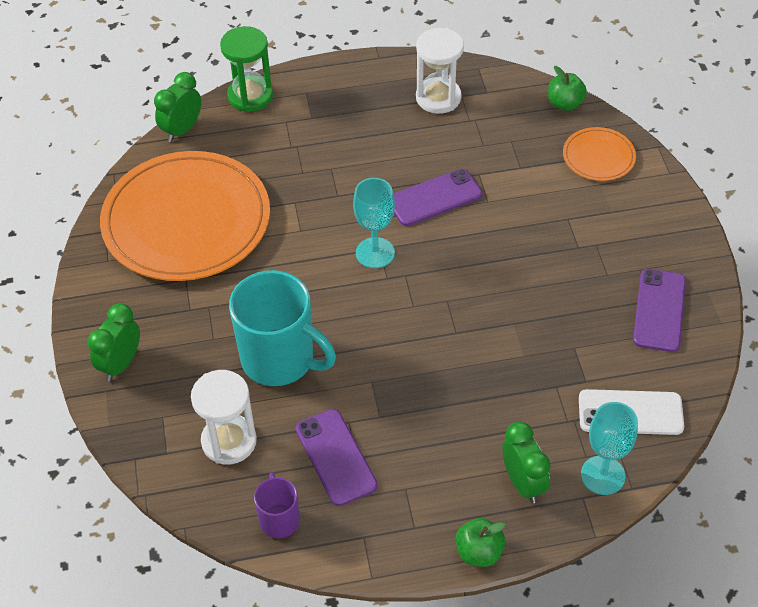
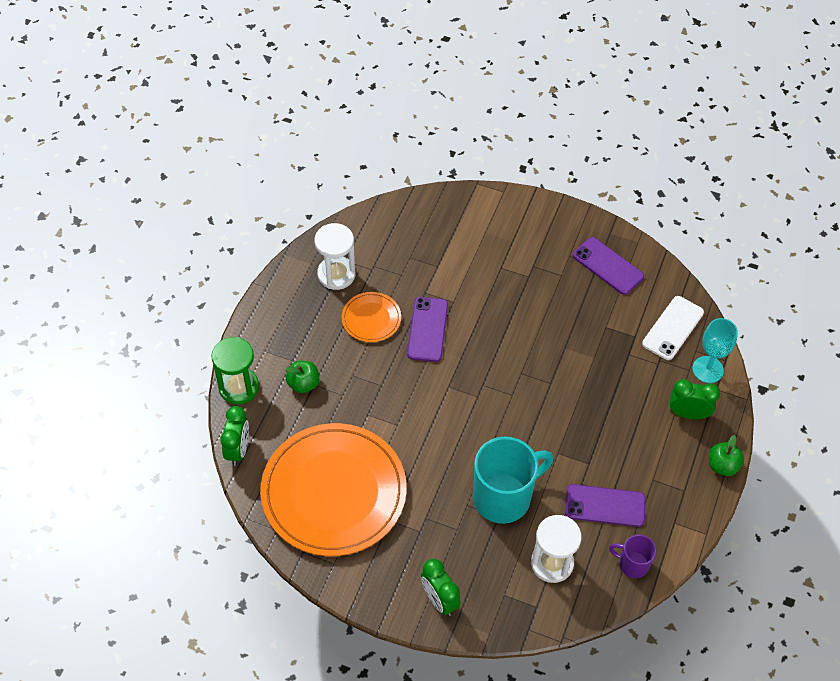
camera: 60 degrees left, 5 degrees up
green clock [154,72,201,142] -> green clock turned 150 degrees counterclockwise [220,406,249,466]
turquoise goblet [353,178,395,268] -> none
green apple [548,66,587,111] -> green apple moved to [285,361,320,393]
orange plate [563,127,636,181] -> orange plate moved to [341,292,401,342]

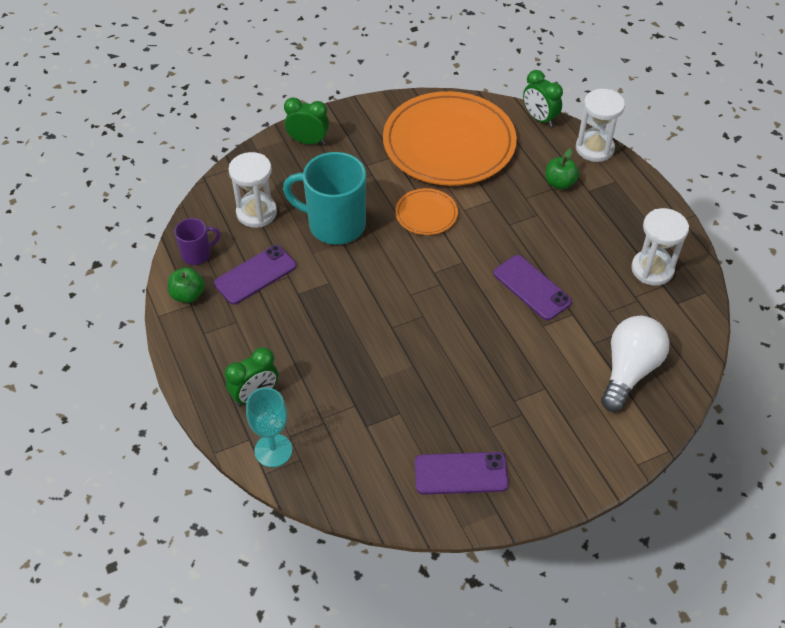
camera: 135 degrees right, 5 degrees down
green hourglass [212,337,259,405] -> white hourglass [576,89,625,162]
orange plate [341,292,401,342] -> orange plate moved to [395,188,458,235]
turquoise mug [473,437,554,524] -> turquoise mug turned 90 degrees clockwise [283,152,366,245]
white phone [642,296,704,360] -> none
green apple [709,435,744,476] -> green apple moved to [168,268,205,303]
none -> white light bulb [601,316,669,412]

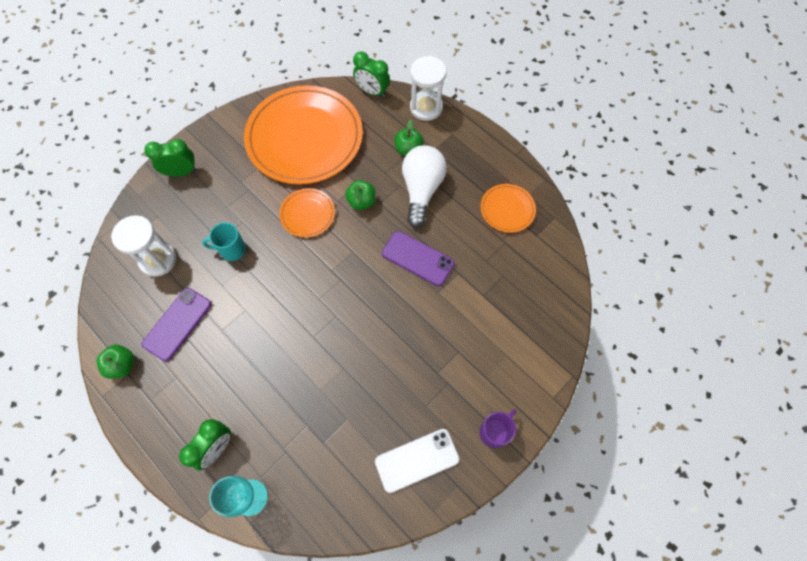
camera: 20 degrees left, 15 degrees up
purple mug [174,218,220,265] -> purple mug moved to [479,409,517,448]
turquoise mug [283,152,366,245] -> turquoise mug [202,222,246,261], size x0.51
purple phone [415,452,509,495] -> white phone [375,429,459,493]
white light bulb [601,316,669,412] -> white light bulb moved to [402,145,447,228]
white hourglass [631,208,689,286] -> orange plate [480,184,536,233]
none -> green apple [345,180,375,210]

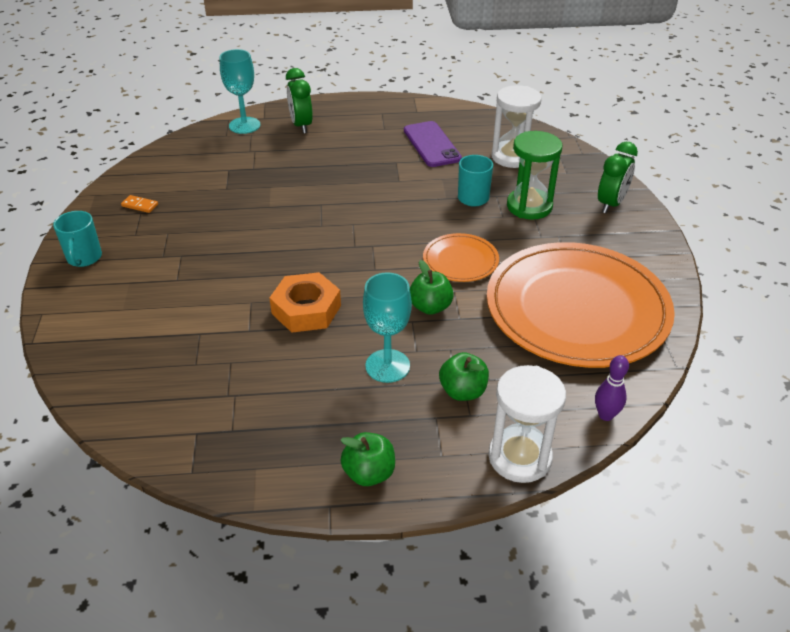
camera: 130 degrees right, 25 degrees down
green apple [97,345,134,379] -> green apple moved to [340,432,395,486]
green clock [353,51,390,98] -> purple bowling pin [595,355,629,421]
white phone [375,429,459,493] -> orange domino [121,195,158,213]
purple phone [382,231,455,286] -> orange nut [269,272,341,333]
white light bulb [402,145,447,228] -> turquoise goblet [363,273,412,383]
purple mug [479,409,517,448] -> turquoise mug [53,211,102,267]
orange plate [480,184,536,233] -> none
none -> green hourglass [507,131,562,220]

